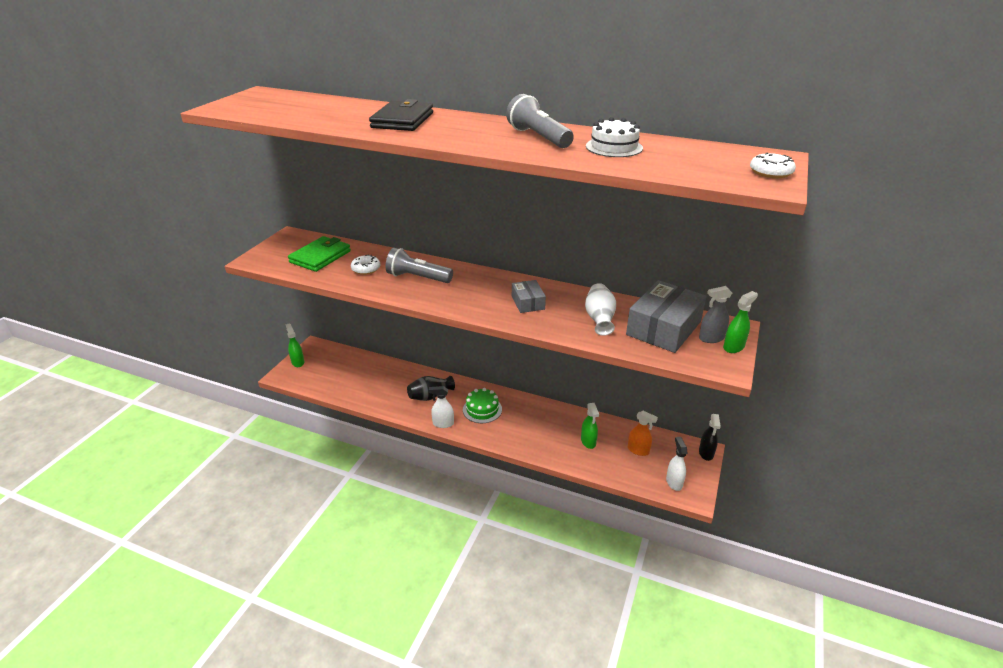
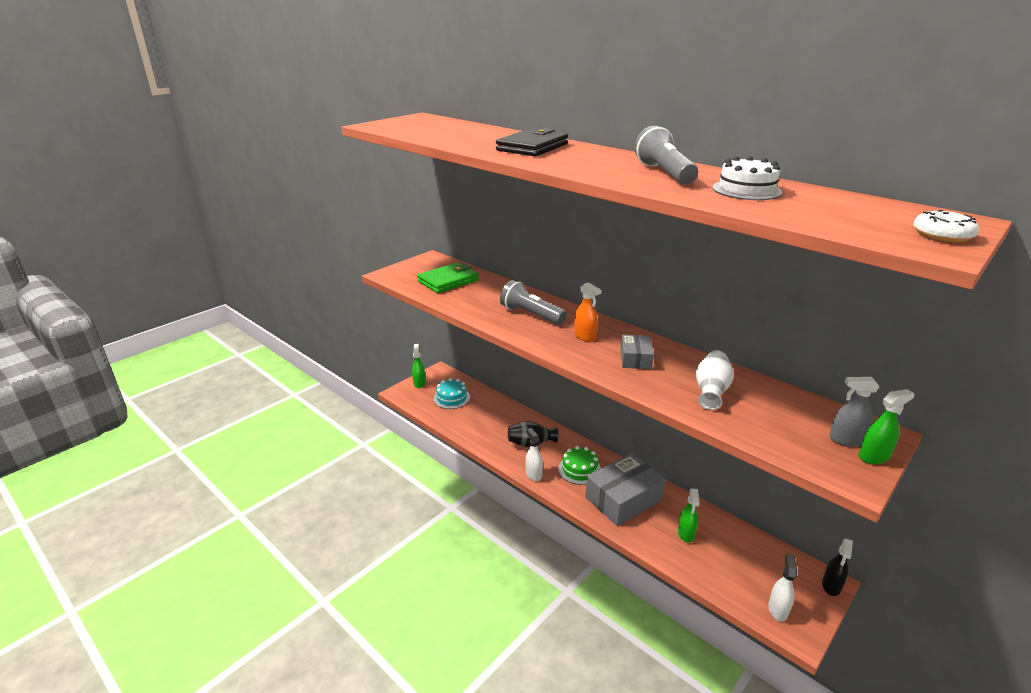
camera: 20 degrees right, 5 degrees down
white donut [351,255,380,275] -> none
white spray bottle [429,386,454,428] -> white spray bottle turned 45 degrees clockwise [525,428,543,481]
grey box [626,280,707,353] -> grey box moved to [585,453,666,526]
orange spray bottle [628,411,658,456] -> orange spray bottle moved to [574,282,601,342]
none -> turquoise cake [434,378,470,409]

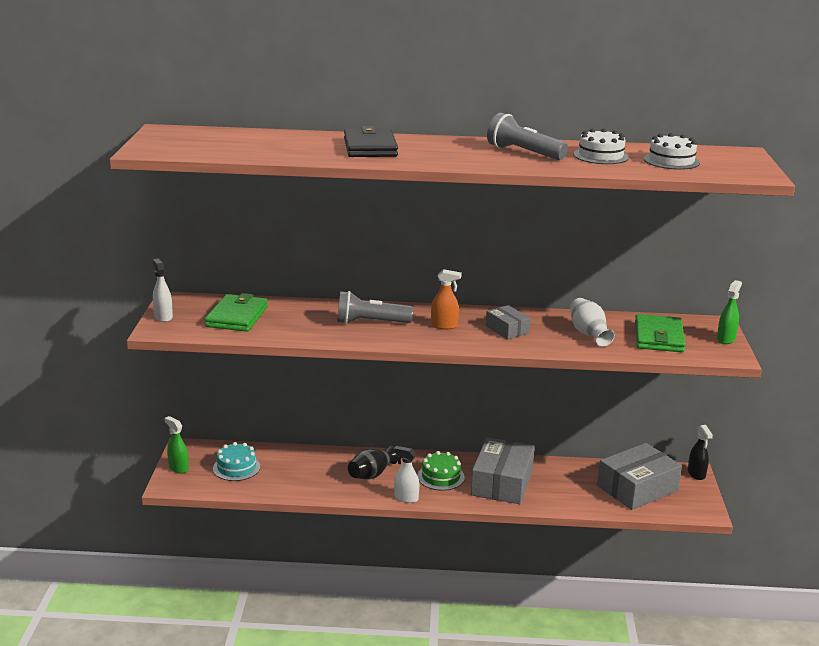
camera: 40 degrees left, 5 degrees down
green spray bottle [678,489,700,543] -> none
white spray bottle [768,554,797,621] -> white spray bottle moved to [153,258,173,322]
grey spray bottle [829,377,879,447] -> none
white donut [913,210,979,242] -> none
none -> grey box [597,443,682,510]
none -> green wallet [635,314,686,352]
none -> white cake [644,133,700,170]

